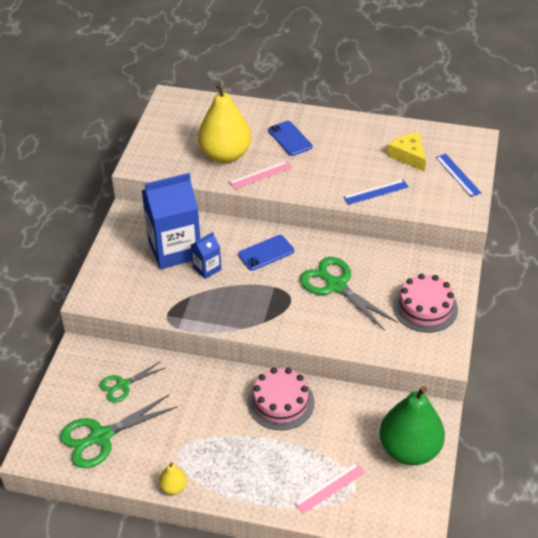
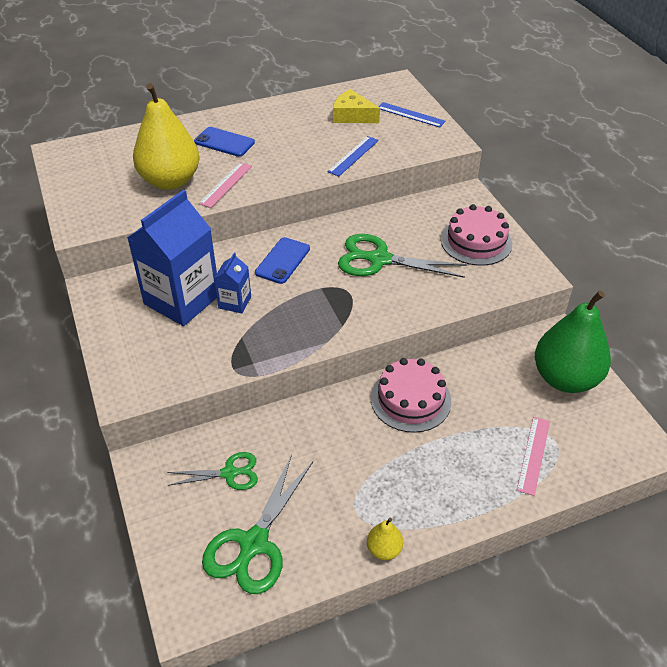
camera: 35 degrees left, 0 degrees up
green scissors [100,361,165,403] -> green scissors turned 120 degrees counterclockwise [167,452,258,490]

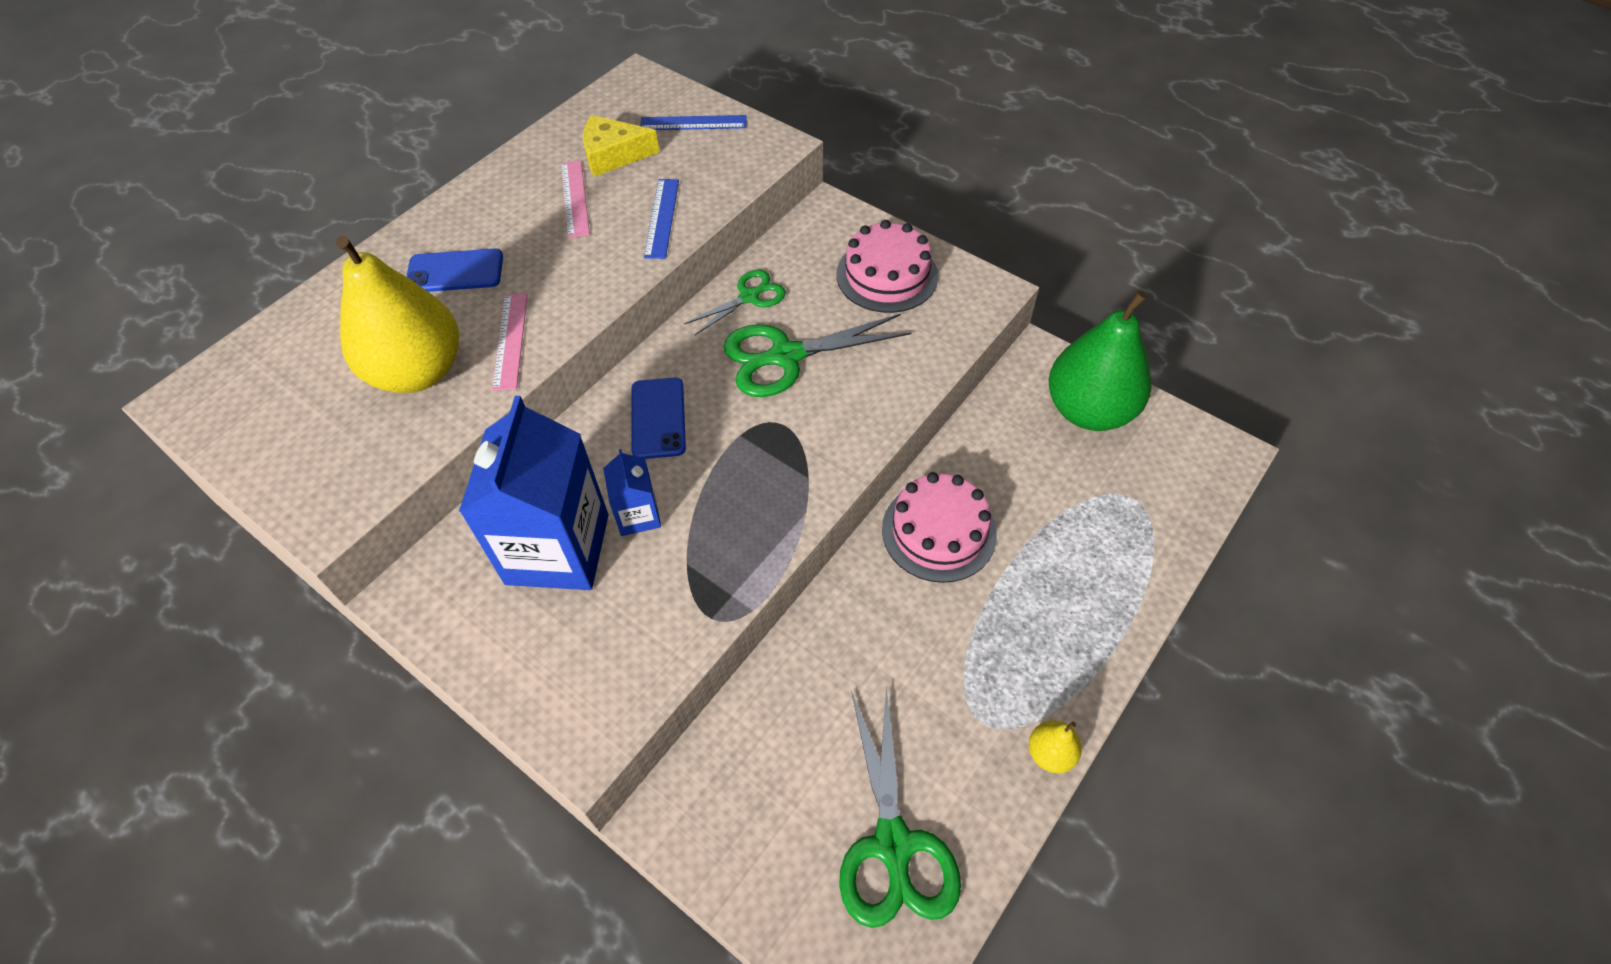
camera: 30 degrees left, 10 degrees up
green scissors [167,452,258,490] -> green scissors moved to [684,269,786,335]
pink ruler [517,417,550,496] -> pink ruler moved to [561,160,590,238]

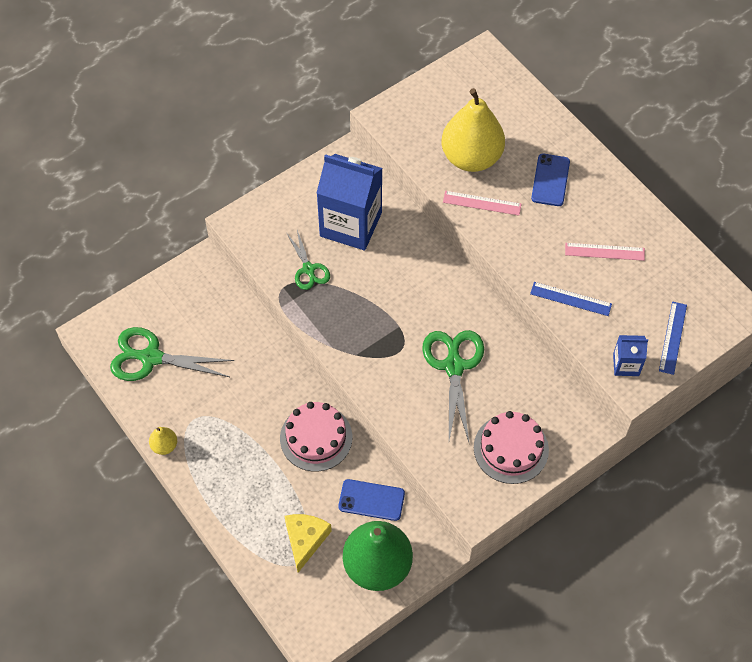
camera: 105 degrees right, 5 degrees up
yellow cheese [583,115,659,177] -> yellow cheese moved to [284,514,332,572]
blue carton [603,449,661,536] -> blue carton moved to [613,335,648,376]
blue phone [632,378,686,459] -> blue phone moved to [338,479,405,521]
green scissors [684,269,786,335] -> green scissors moved to [287,230,330,290]

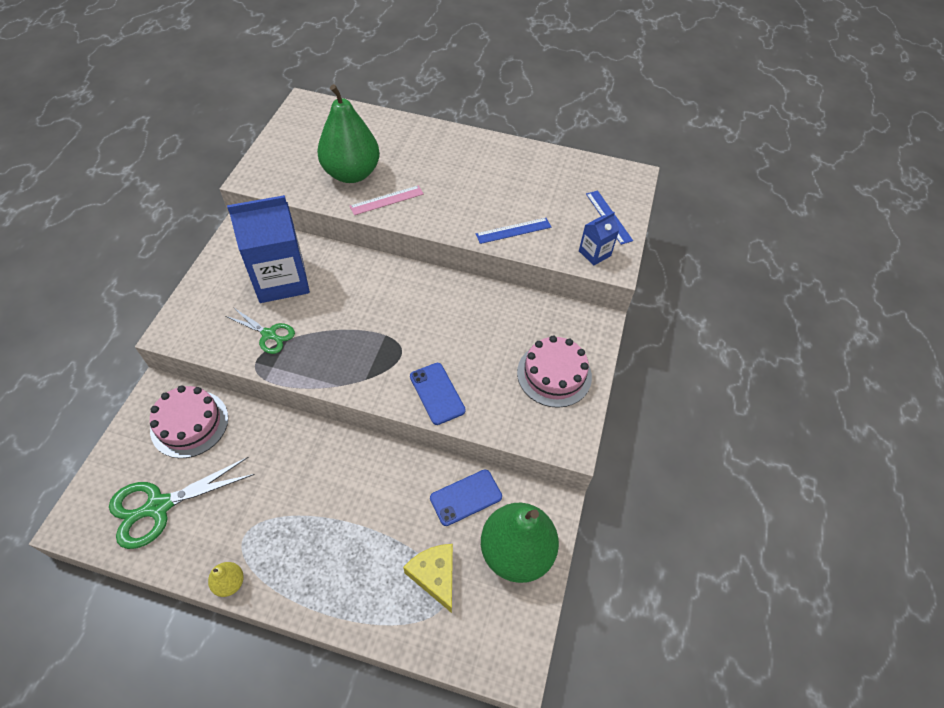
camera: 40 degrees left, 5 degrees down
pink cake [280,402,352,472] -> pink cake moved to [150,385,228,458]
green scissors [422,330,484,442] -> none
yellow pear [442,88,505,172] -> green pear [317,84,380,183]
blue phone [531,154,570,206] -> blue phone moved to [410,363,466,425]
pink ruler [565,243,645,261] -> none

